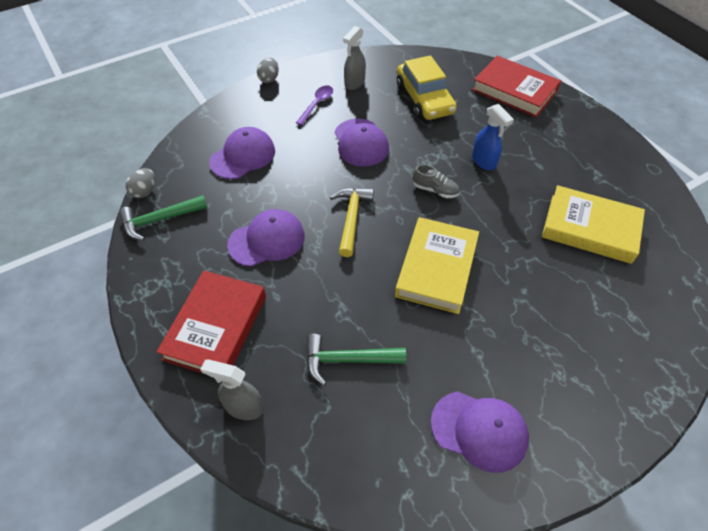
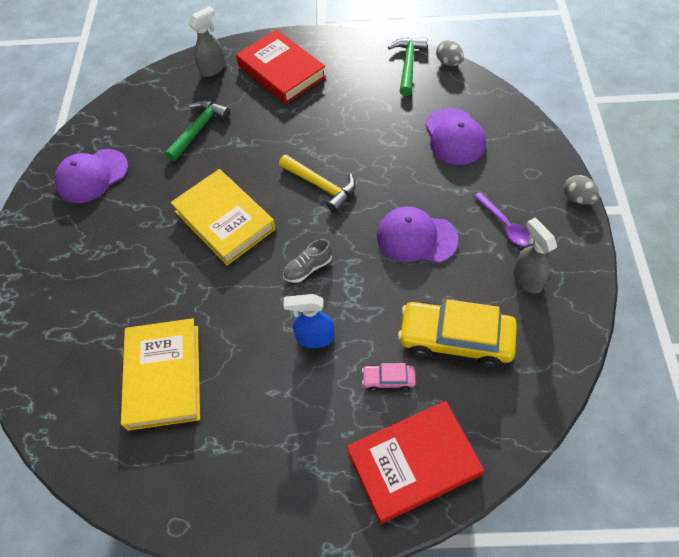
camera: 125 degrees right, 5 degrees up
purple cap [227,209,305,267] -> none
yellow book [542,185,645,264] -> yellow book turned 60 degrees counterclockwise [121,318,200,431]
none -> pink car [362,363,416,391]

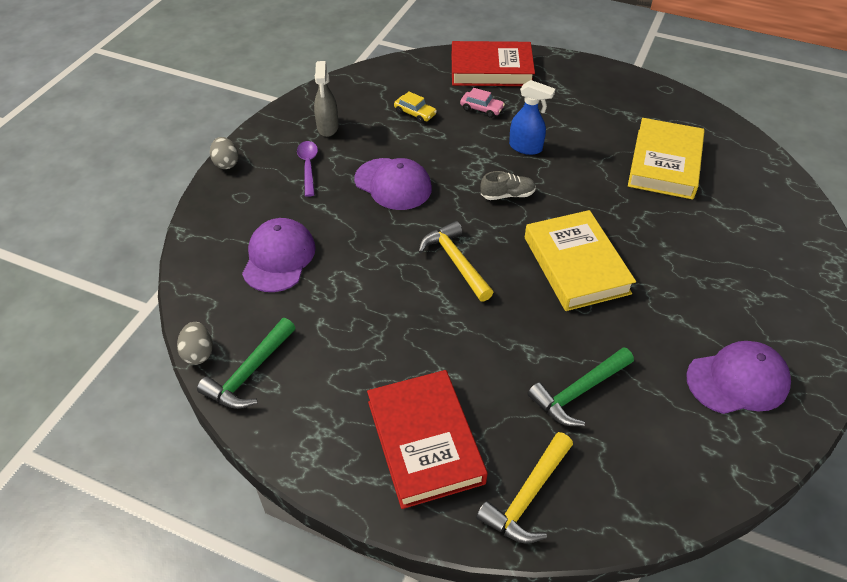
camera: 160 degrees left, 10 degrees down
grey spray bottle [188,6,225,77] -> yellow hammer [476,432,573,544]
yellow car [398,299,517,368] -> yellow car [394,92,437,123], size x0.46

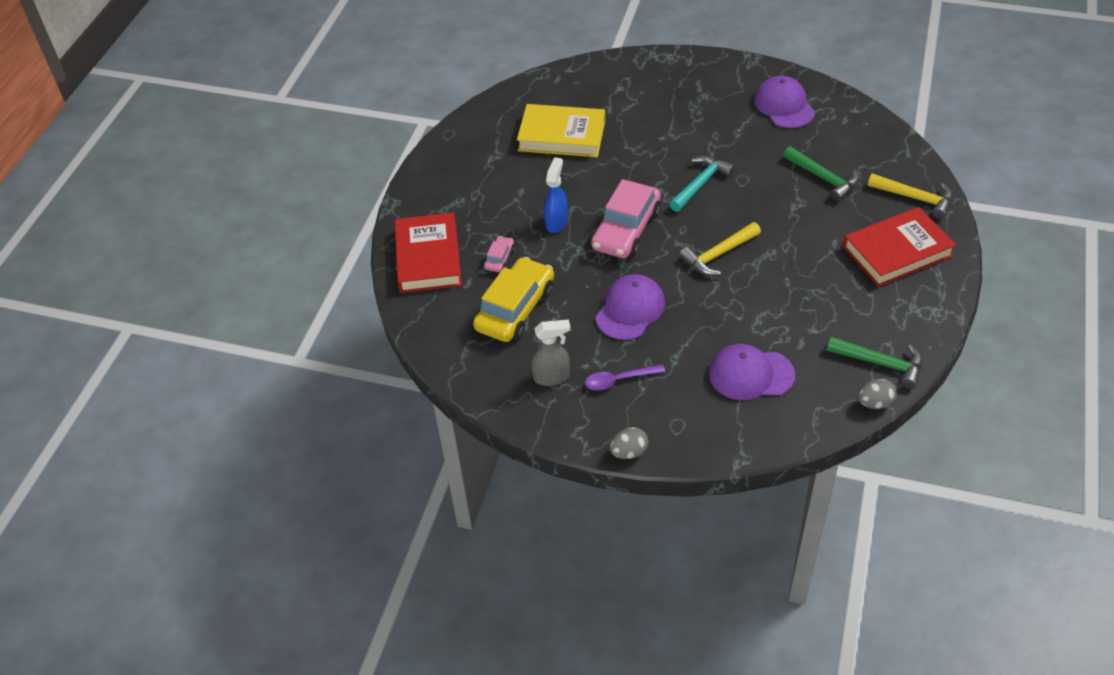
camera: 95 degrees left, 0 degrees up
yellow car [394,92,437,123] -> yellow car [473,257,554,342], size x2.20
grey shoe [481,171,536,200] -> pink car [591,179,661,258]
yellow book [525,210,636,311] -> turquoise hammer [669,156,735,212]

